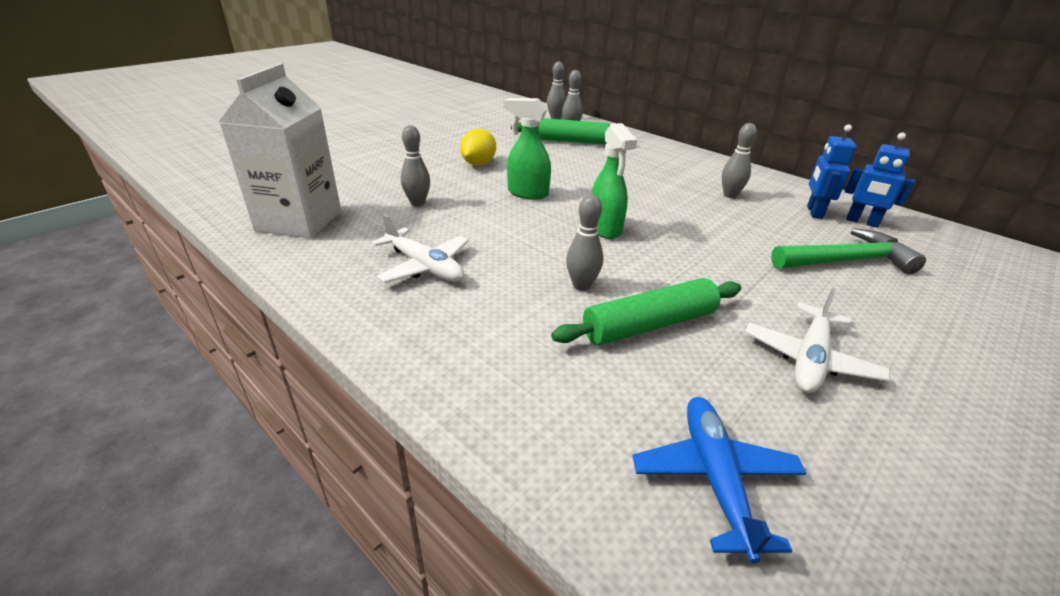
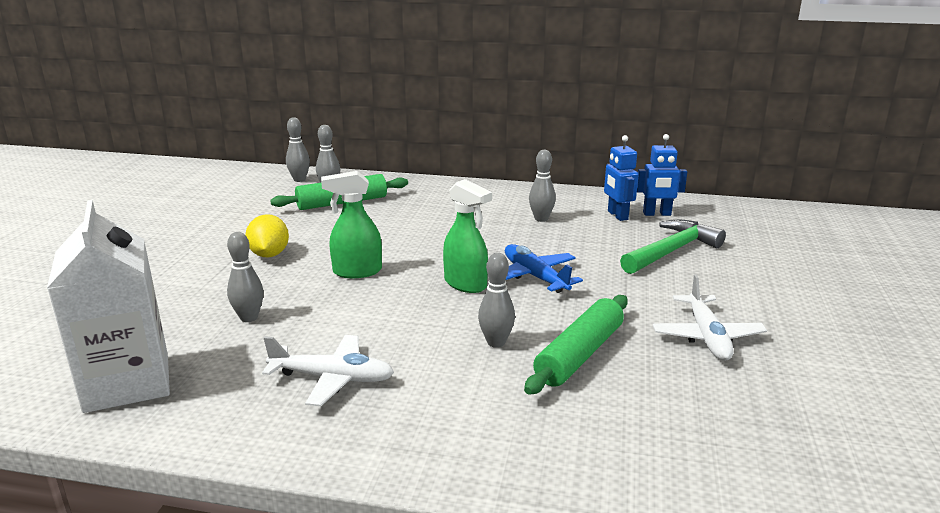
camera: 30 degrees left, 10 degrees down
blue plane [633,397,807,563] -> blue plane moved to [505,244,583,293]

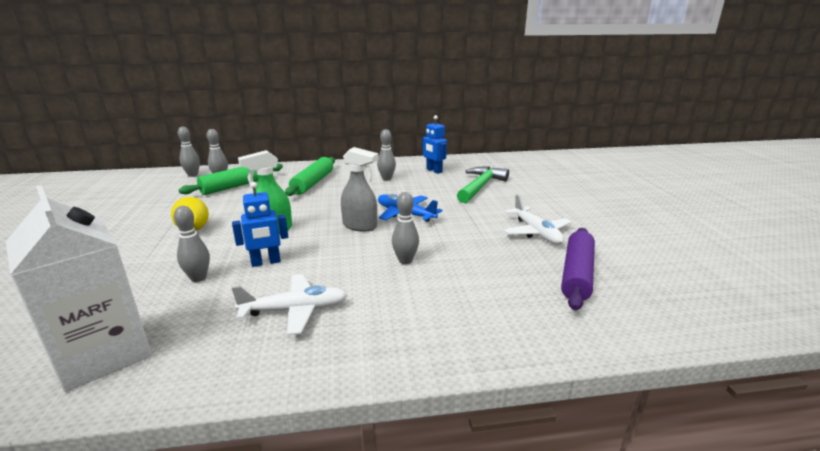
camera: 20 degrees left, 0 degrees up
green spray bottle [443,179,492,293] -> grey spray bottle [341,147,379,232]
green rolling pin [524,295,628,395] -> green rolling pin moved to [285,157,335,196]
blue robot [637,134,687,216] -> blue robot moved to [232,182,288,267]
none -> purple rolling pin [561,228,595,311]

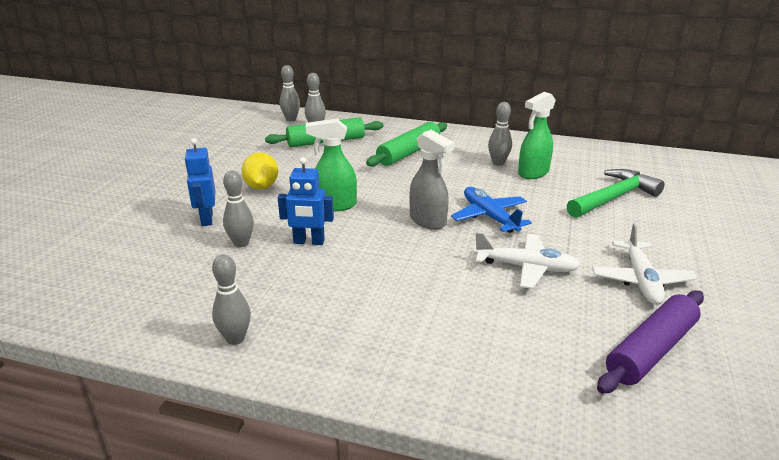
camera: 25 degrees right, 5 degrees up
white carton [6,185,152,392] -> none
white plane [232,274,347,335] -> white plane moved to [474,232,581,289]
grey bowling pin [392,192,419,264] -> grey bowling pin moved to [212,254,251,345]
blue robot [422,115,447,174] -> blue robot moved to [184,138,215,226]
none -> green spray bottle [518,92,556,179]

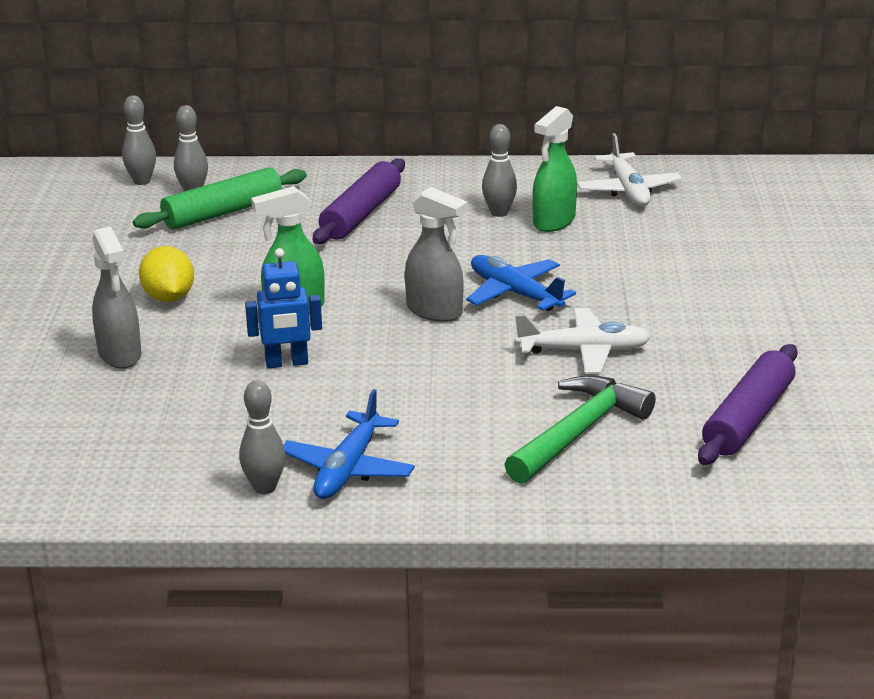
camera: 15 degrees left, 0 degrees up
blue robot [184,138,215,226] -> grey spray bottle [92,227,142,368]
grey bowling pin [223,171,254,247] -> none
green rolling pin [366,122,447,167] -> purple rolling pin [313,158,405,244]
green hammer [566,169,665,218] -> green hammer moved to [504,375,656,484]
white plane [592,223,697,305] -> white plane moved to [577,133,682,206]
none -> blue plane [284,389,415,499]

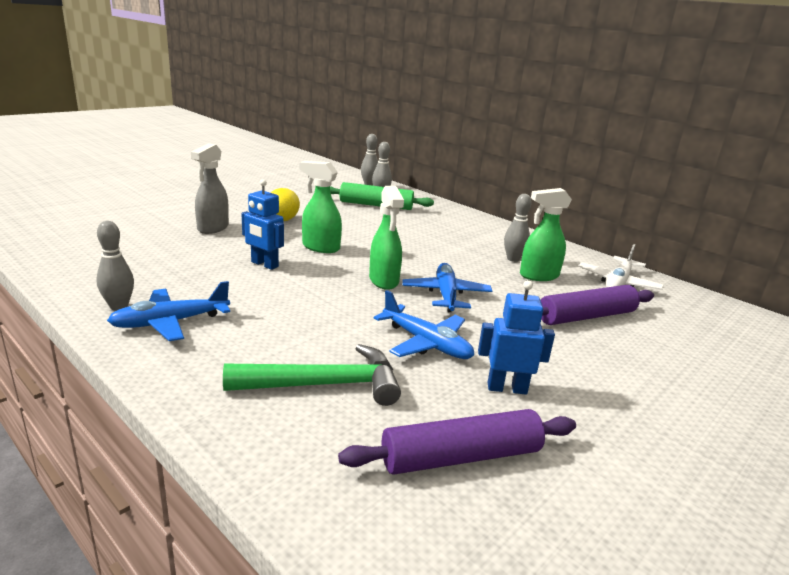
camera: 40 degrees right, 5 degrees down
purple rolling pin [313,158,405,244] -> purple rolling pin moved to [541,285,654,325]
grey spray bottle [405,187,468,322] -> green spray bottle [369,186,404,290]
white plane [515,308,651,374] -> blue plane [374,290,474,359]
none -> blue robot [478,280,555,394]

